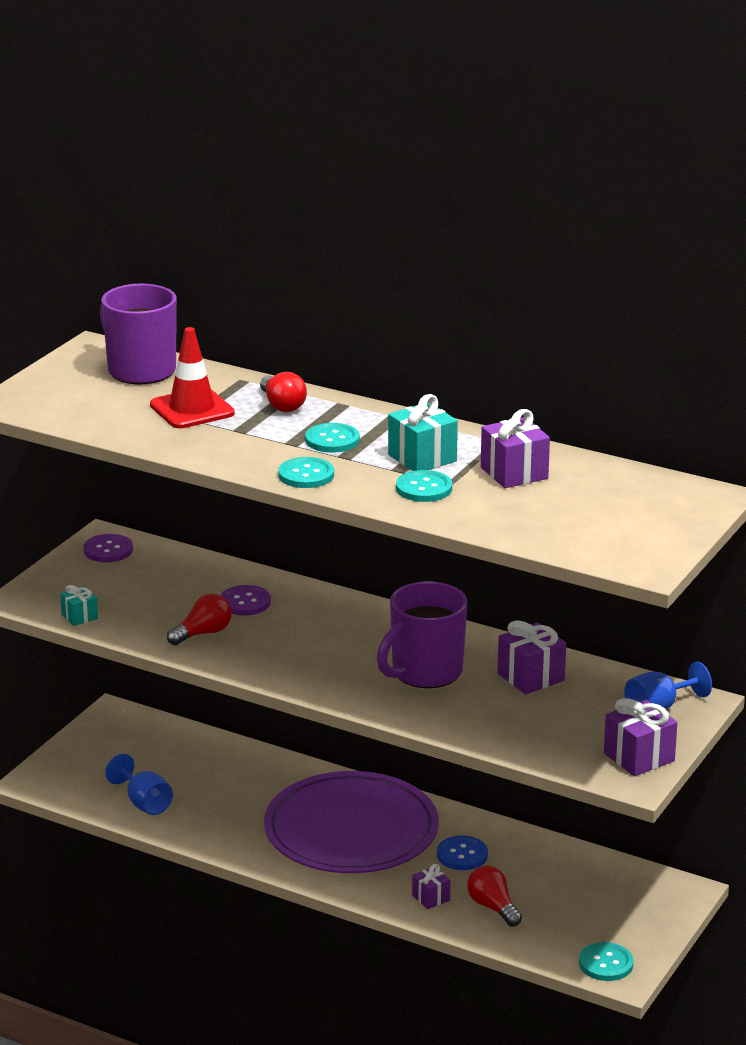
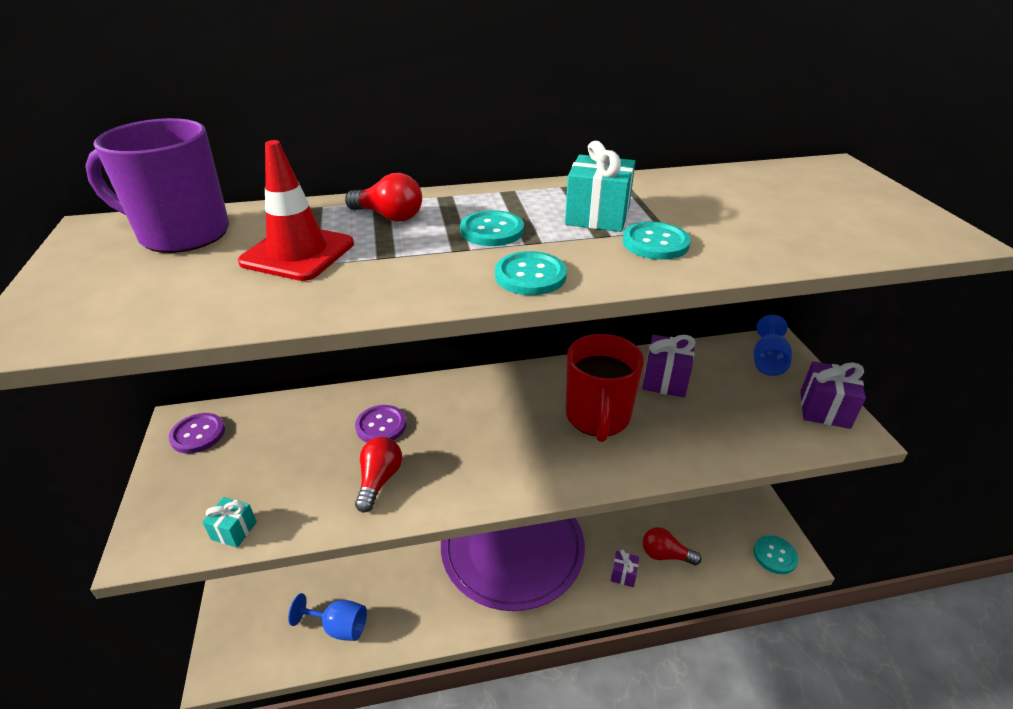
camera: 40 degrees left, 10 degrees up
purple mug [377,582,468,688] -> red mug [566,334,644,442]
blue button [437,836,488,870] -> none
purple gift [481,409,550,488] -> none

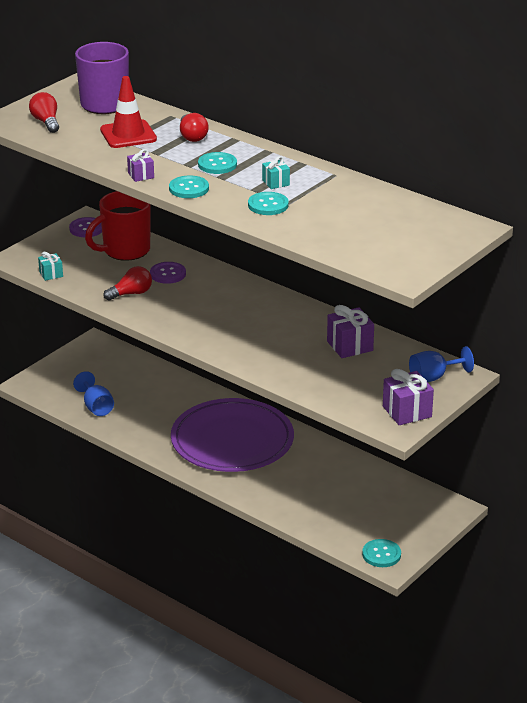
camera: 50 degrees right, 5 degrees down
turquoise gift [565,141,635,232] -> turquoise gift [262,156,290,189], size x0.58
red mug [566,334,644,442] -> red mug moved to [85,191,151,261]
purple gift [611,550,639,587] -> purple gift moved to [127,149,154,182]
red light bulb [643,527,701,565] -> red light bulb moved to [29,92,59,133]

